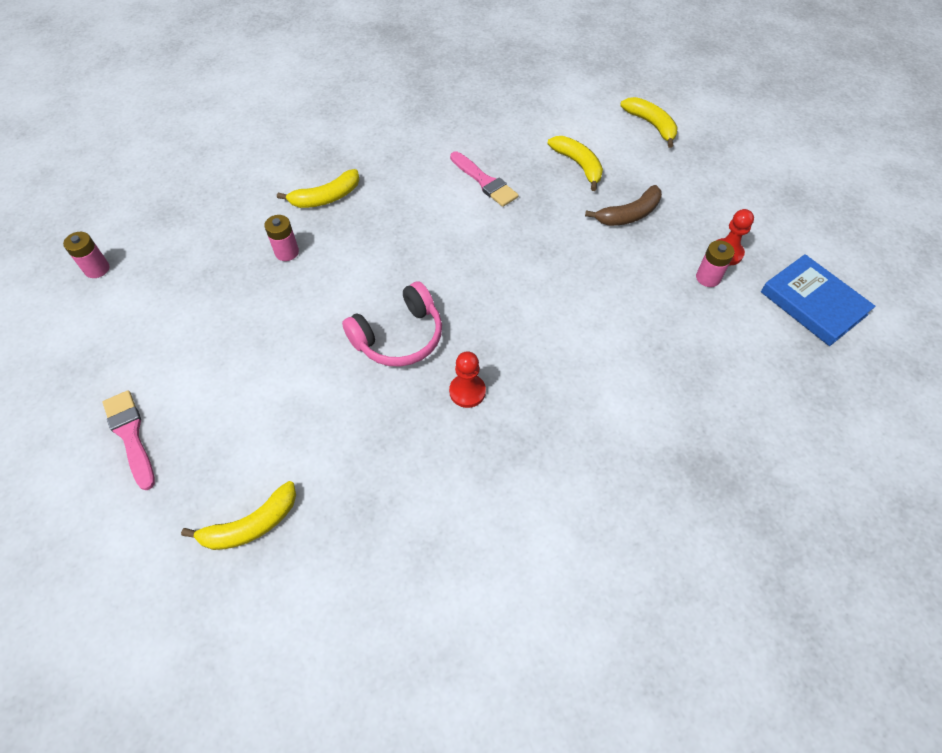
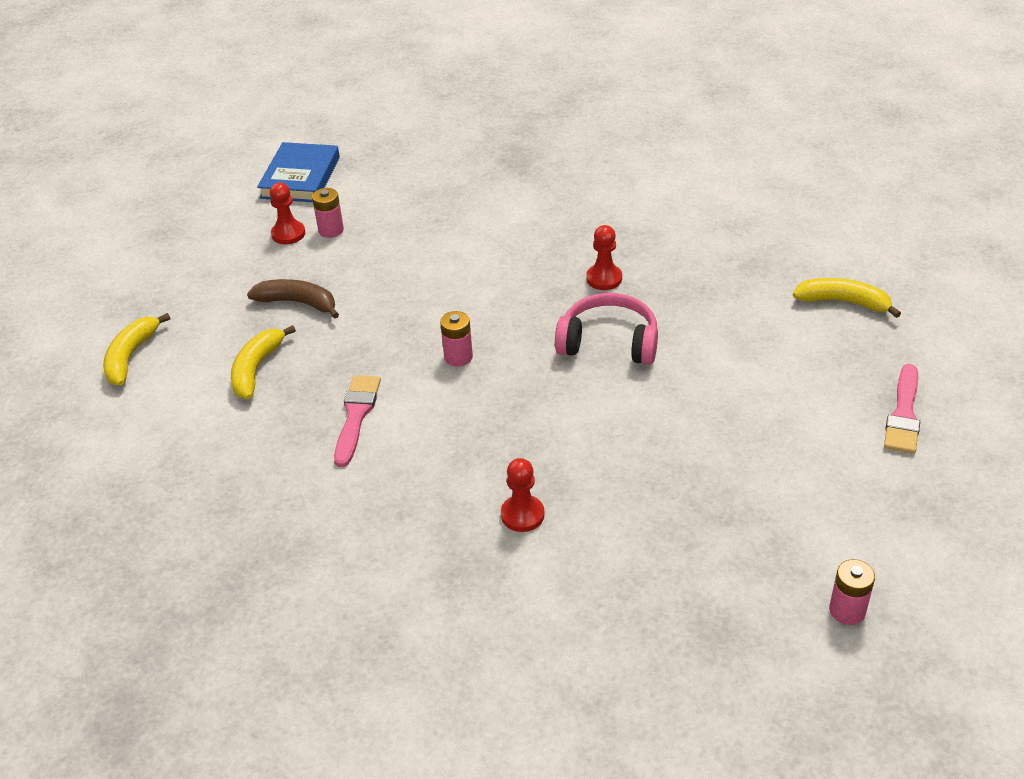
camera: 130 degrees left, 15 degrees down
pink battery [264,215,299,261] -> pink battery moved to [440,311,473,367]
yellow banana [277,169,360,208] -> red pawn [501,458,544,532]

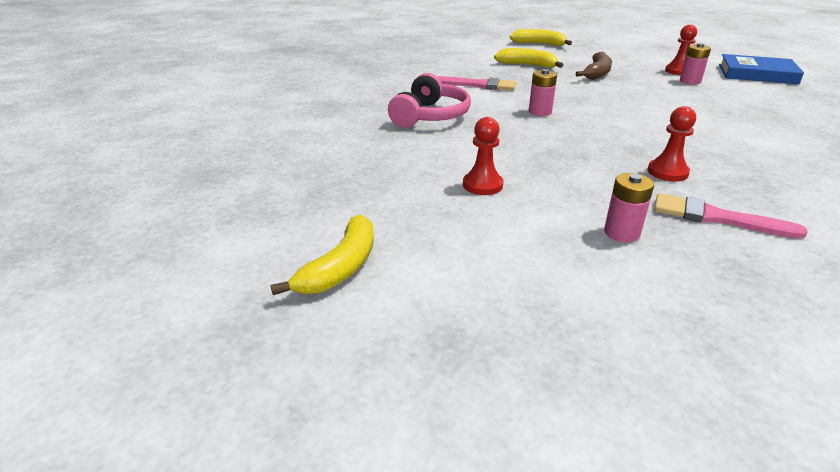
camera: 95 degrees right, 10 degrees down
red pawn [501,458,544,532] -> red pawn moved to [463,117,503,195]
pink headphones [555,293,658,365] -> pink headphones moved to [388,73,471,128]
yellow banana [793,278,901,318] -> yellow banana moved to [271,215,374,295]
pink battery [829,559,875,625] -> pink battery moved to [604,173,654,242]
pink brush [884,364,920,454] -> pink brush moved to [654,193,808,239]

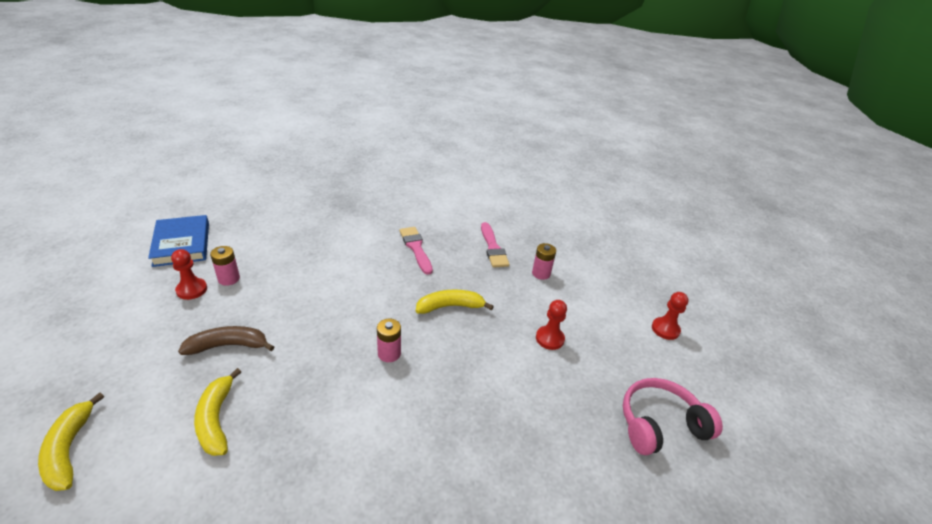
camera: 130 degrees left, 5 degrees up
yellow banana [271,215,374,295] -> yellow banana moved to [416,289,494,314]
pink headphones [388,73,471,128] -> pink headphones moved to [623,378,723,455]
pink brush [437,76,517,91] -> pink brush moved to [399,227,433,275]
red pawn [648,106,696,182] -> red pawn moved to [652,292,689,340]

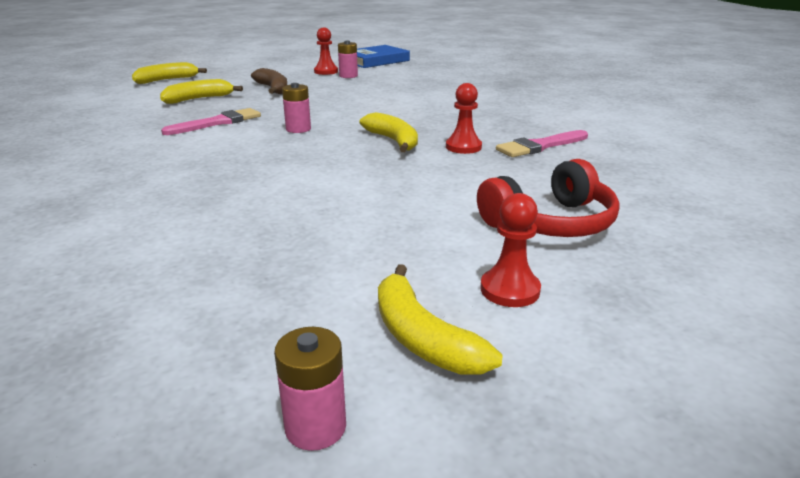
camera: 75 degrees right, 10 degrees down
pink brush [399,227,433,275] -> pink brush moved to [161,108,261,135]
pink battery [532,243,556,280] -> pink battery moved to [274,327,346,451]
red pawn [536,300,567,350] -> red pawn moved to [446,83,482,154]
pink headphones [623,378,723,455] -> none
none -> yellow banana [378,264,503,375]
none -> red headphones [477,159,620,237]

